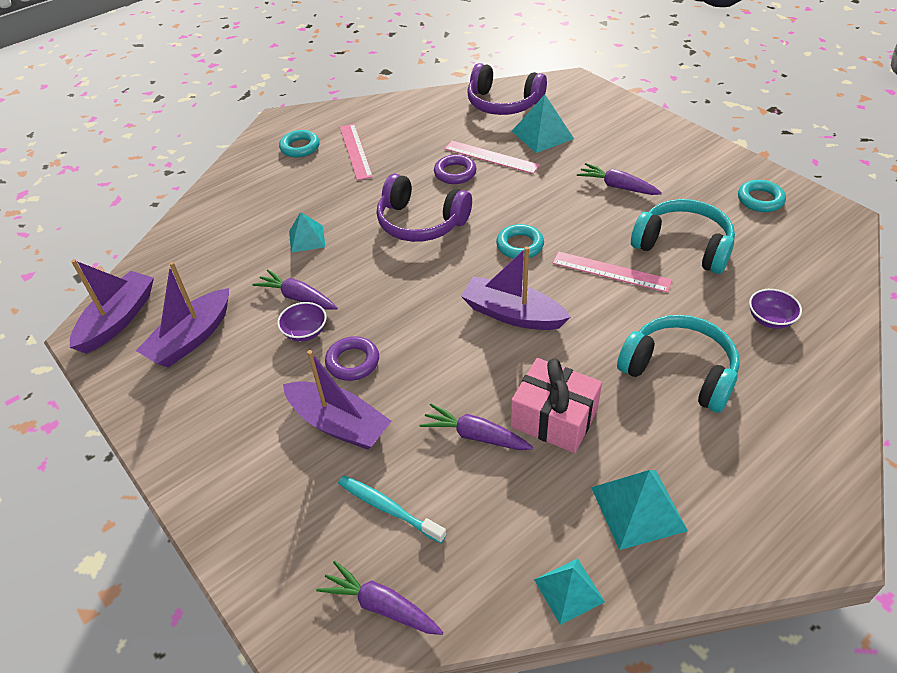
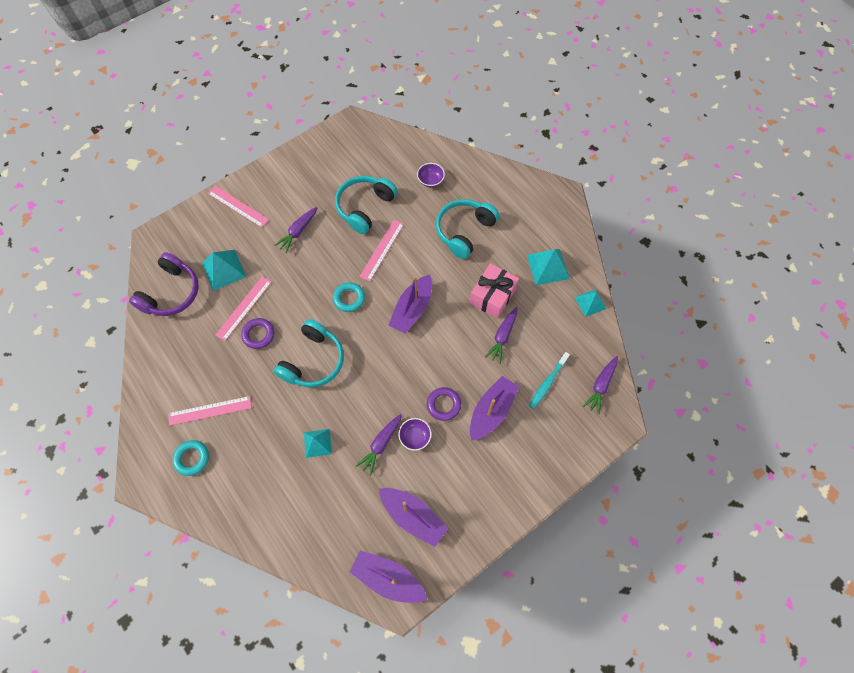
camera: 90 degrees left, 20 degrees up
purple headphones [377,174,472,242] -> turquoise headphones [274,319,344,388]
turquoise ring [738,180,786,212] -> none
none -> pink ruler [208,186,269,228]

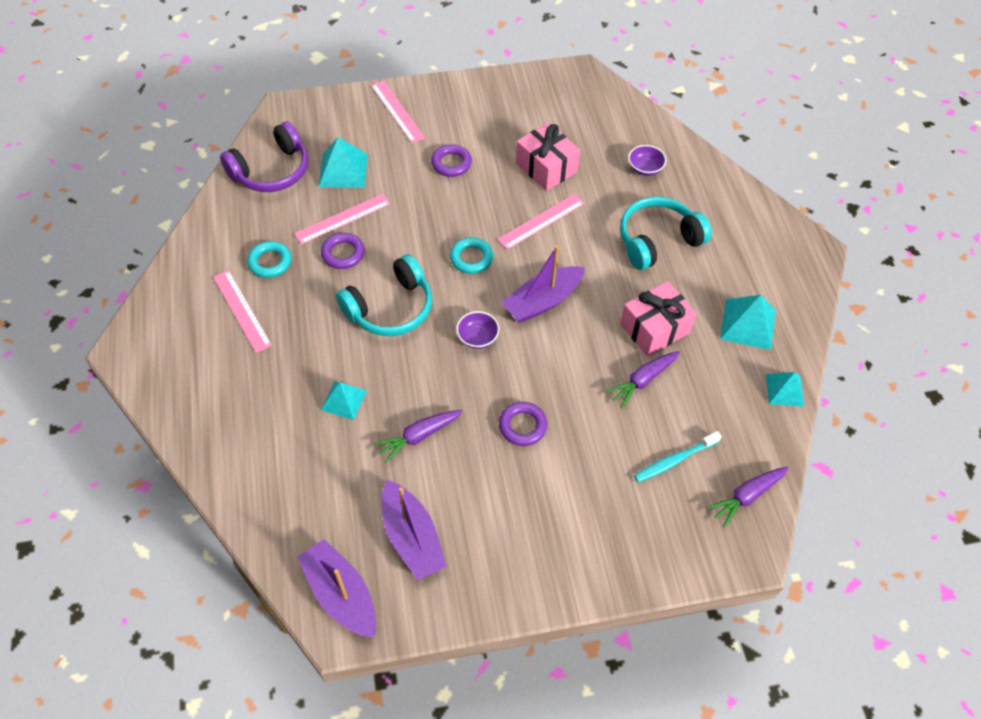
camera: 25 degrees right, 10 degrees down
pink ruler [168,396,252,426] -> pink ruler turned 45 degrees clockwise [213,270,272,353]
turquoise ring [173,440,209,476] -> turquoise ring moved to [247,241,292,278]
purple carrot [274,207,318,253] -> purple ring [431,144,472,177]
turquoise headphones [335,176,398,234] -> pink gift [516,123,580,191]
purple bowl [398,418,432,451] -> purple bowl moved to [456,311,499,349]
purple boat [470,376,519,441] -> none

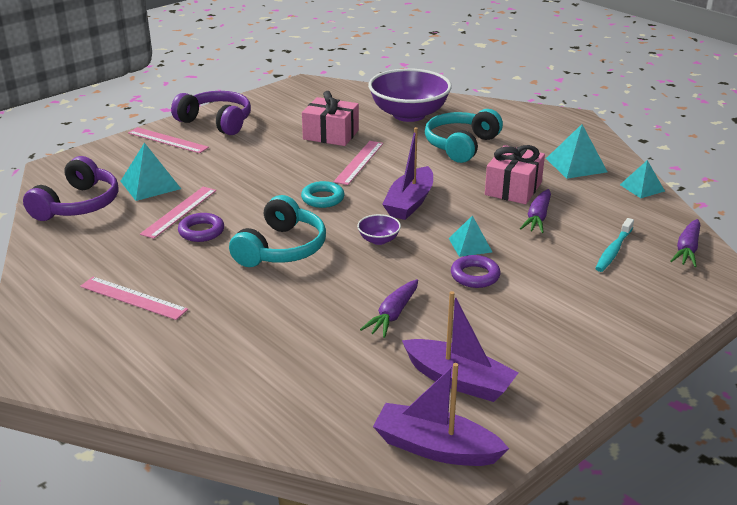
camera: 30 degrees left, 25 degrees down
turquoise ring [247,241,292,278] -> none
turquoise pyramid [321,381,367,420] -> turquoise pyramid moved to [449,215,492,257]
purple ring [431,144,472,177] -> none
purple bowl [628,145,666,176] -> purple bowl [368,68,452,122], size x2.41
none -> purple headphones [171,91,251,135]

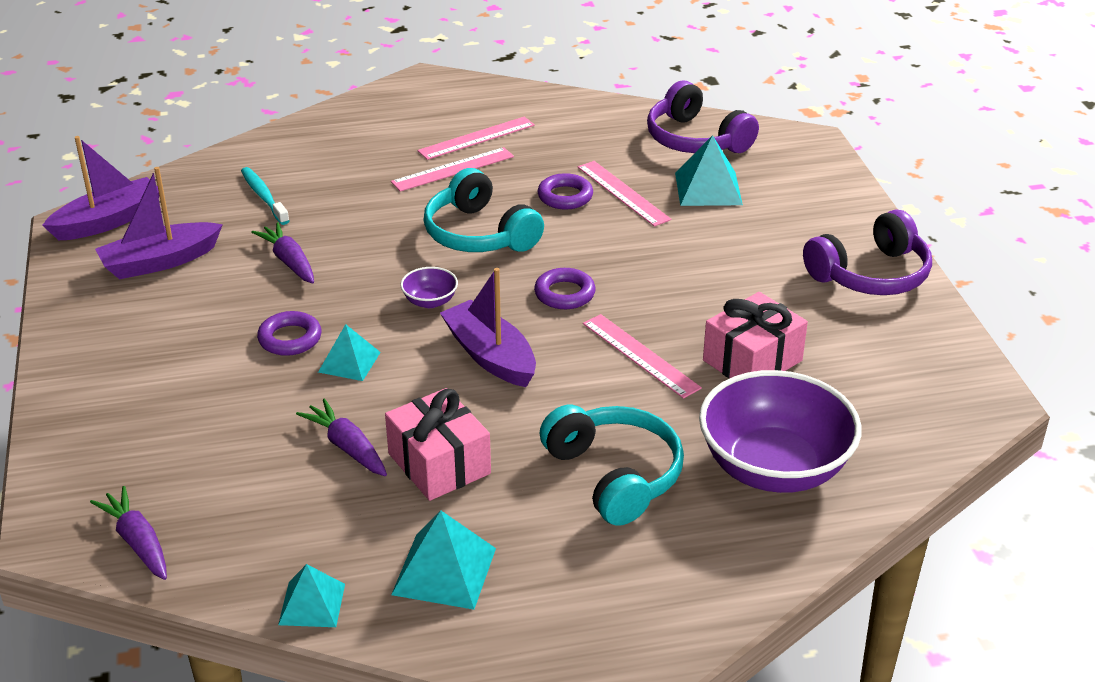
camera: 120 degrees right, 5 degrees up
pink ruler [128,127,209,153] -> pink ruler moved to [391,147,514,192]
turquoise ring [301,181,345,208] -> purple ring [534,268,596,309]
turquoise toothbrush [595,218,634,272] -> turquoise toothbrush moved to [241,167,289,225]

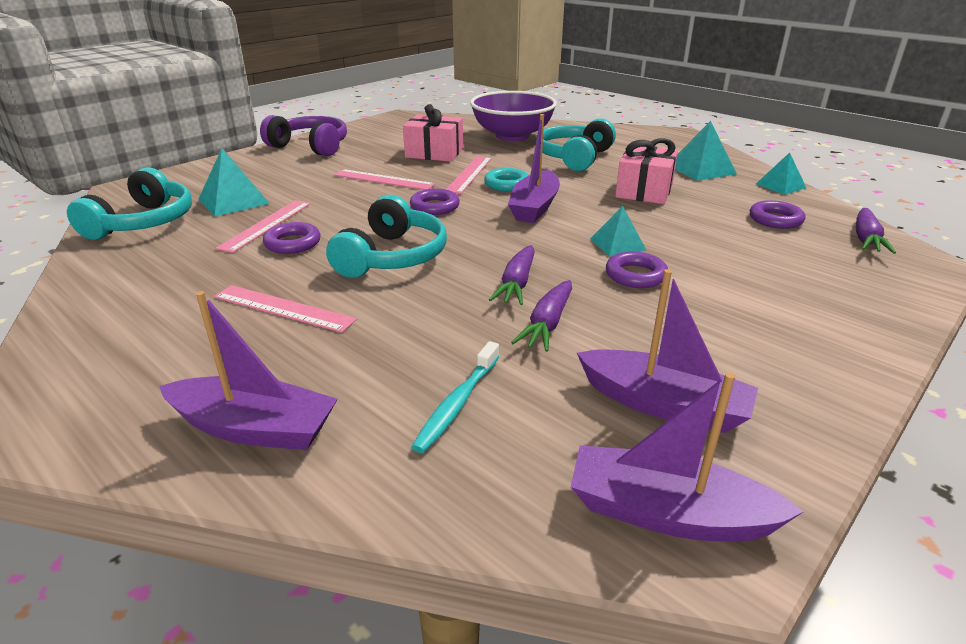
camera: 125 degrees left, 5 degrees down
purple carrot [296,398,387,476] -> purple carrot moved to [489,245,535,305]
purple bowl [400,267,458,308] -> none
pink ruler [417,117,535,160] -> pink ruler moved to [334,169,435,190]
purple headphones [647,81,759,153] -> turquoise headphones [67,167,192,240]
none -> purple boat [159,291,338,450]
none -> turquoise ring [484,168,529,191]
none -> purple ring [750,200,805,229]

